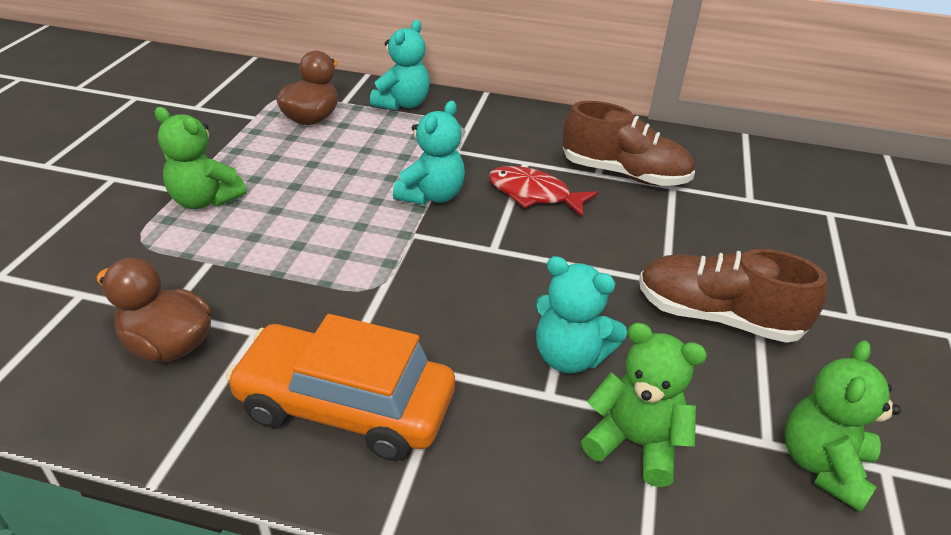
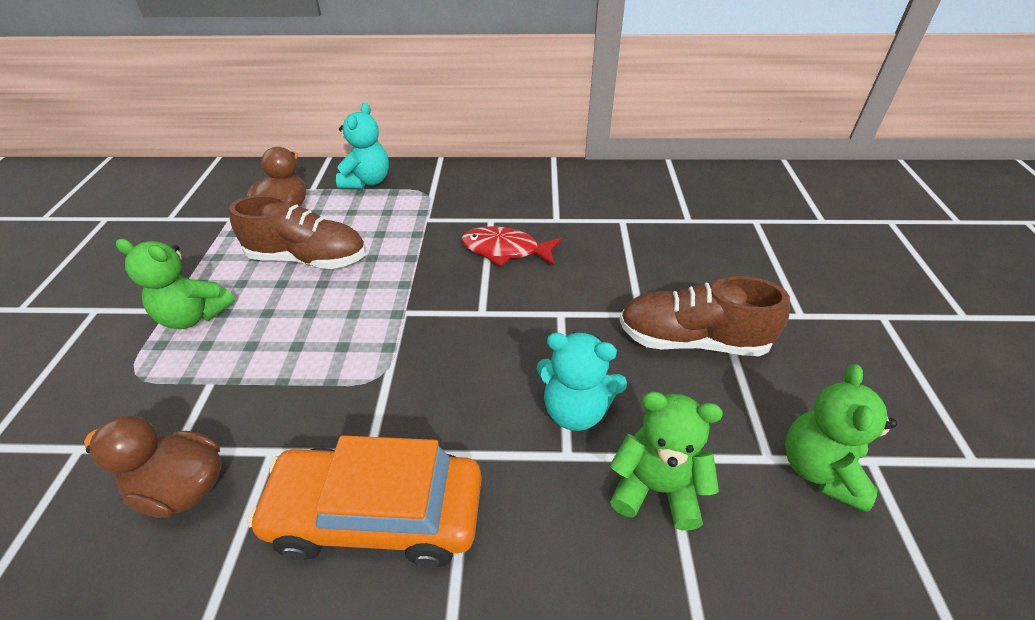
camera: 10 degrees left, 5 degrees up
turquoise teddy bear [393,101,465,205] -> none
brown shoe [563,101,695,186] -> brown shoe moved to [229,195,366,269]

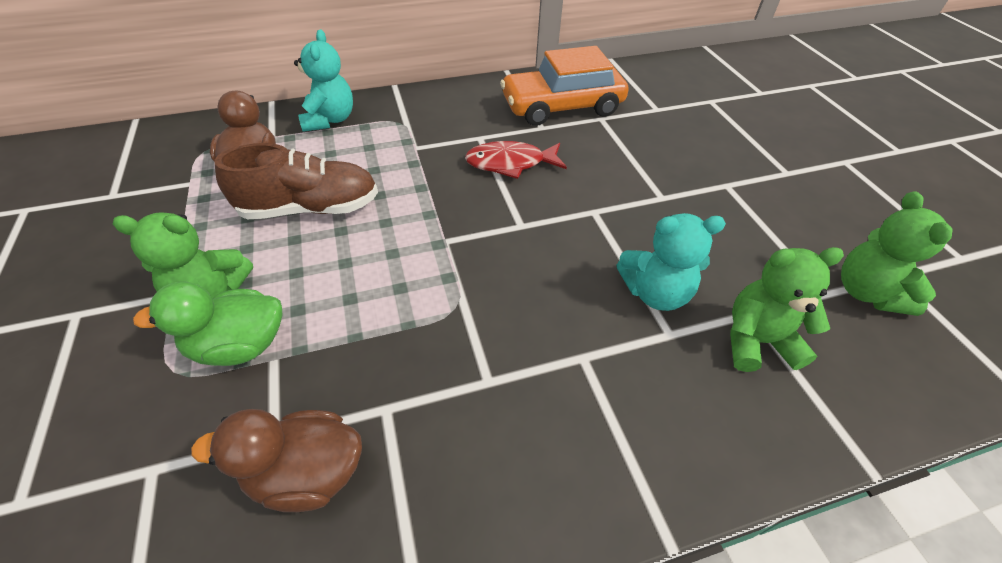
camera: 20 degrees left, 5 degrees up
orange car [247,435,482,568] -> orange car moved to [500,46,628,126]
brown shoe [619,276,790,356] -> none
none -> green duck [133,282,283,366]

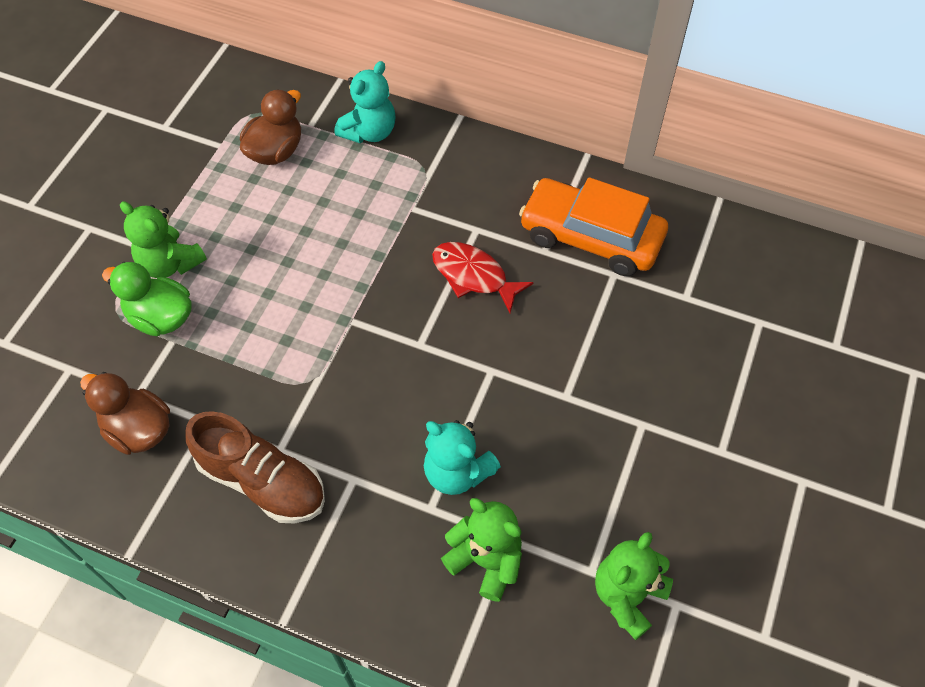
camera: 40 degrees right, 10 degrees up
brown shoe [214,143,378,219] -> brown shoe moved to [185,411,325,523]

